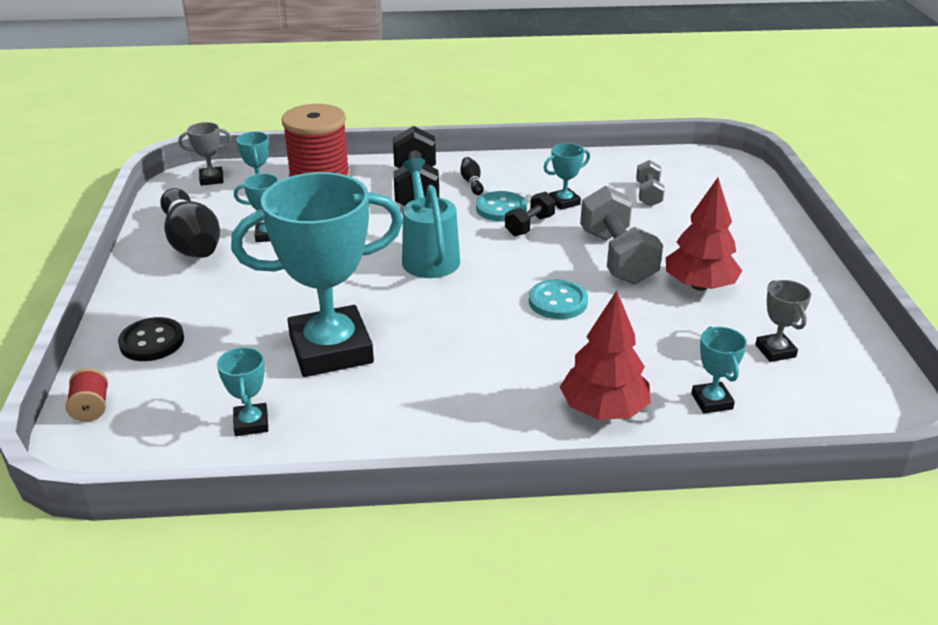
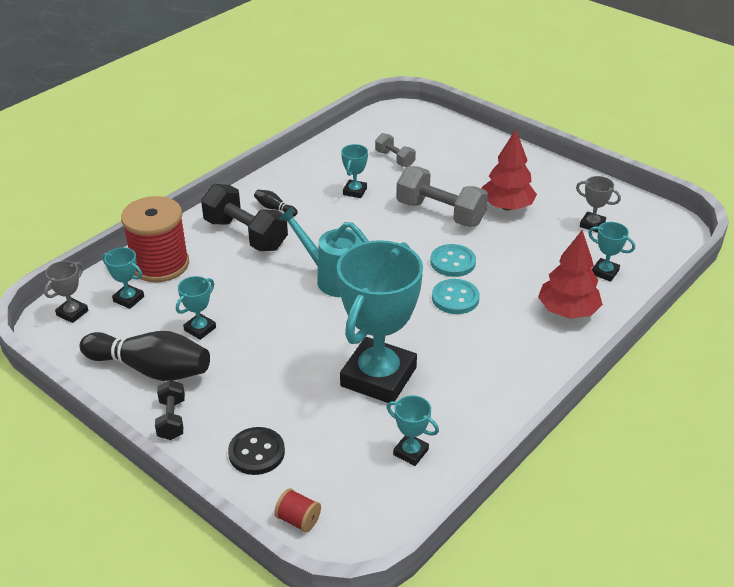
camera: 45 degrees left, 5 degrees up
turquoise button [476,191,527,221] -> turquoise button moved to [432,279,480,314]
black dumbbell [505,192,556,236] -> black dumbbell moved to [155,380,185,440]

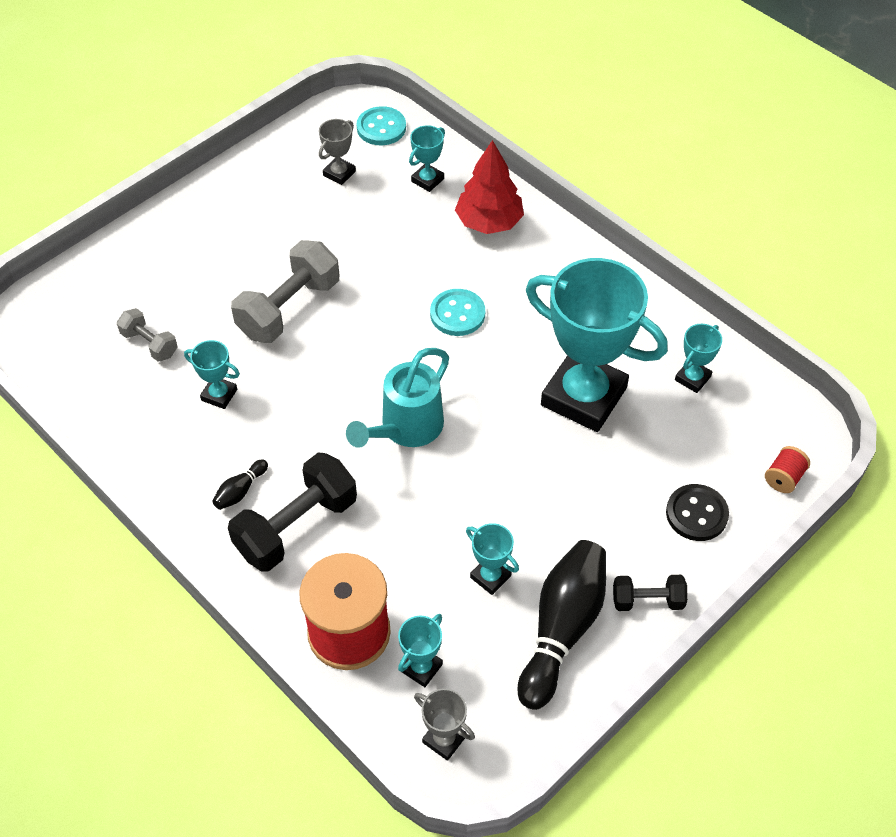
camera: 85 degrees left, 15 degrees up
grey dumbbell [375,133,416,167] -> grey dumbbell turned 75 degrees clockwise [117,308,177,362]
turquoise button [430,244,476,277] -> turquoise button moved to [356,106,406,145]
red tree [482,130,537,210] -> none

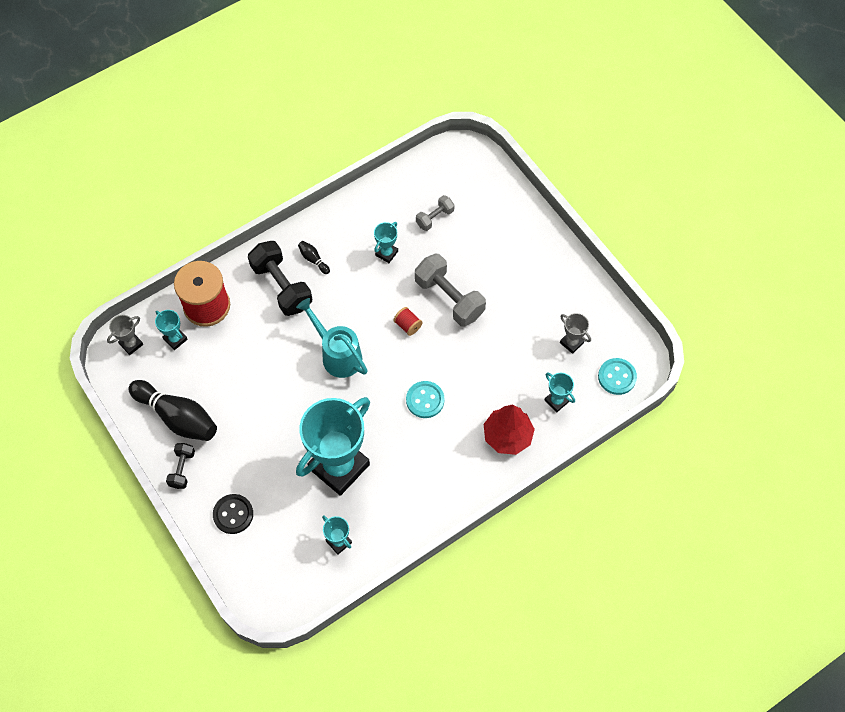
camera: 100 degrees right, 10 degrees up
turquoise trophy [466,523,519,595] -> none
red spool [765,446,810,493] -> red spool moved to [393,307,422,336]

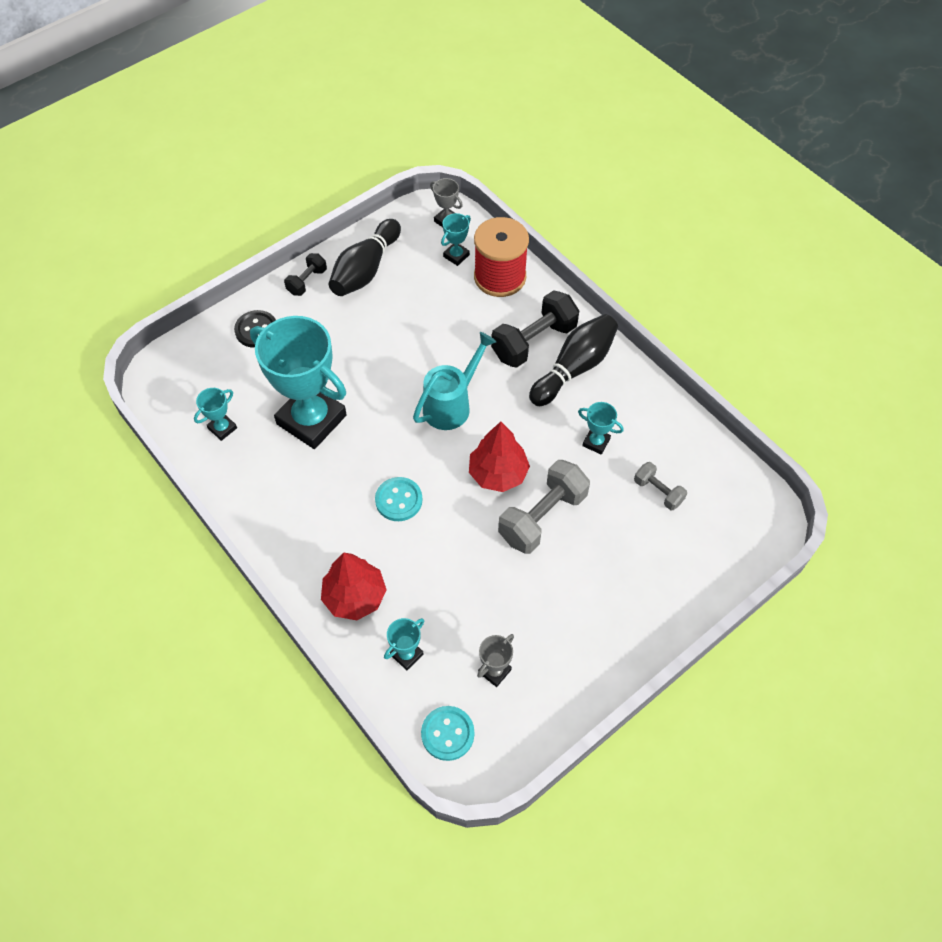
camera: 85 degrees right, 5 degrees down
black dumbbell [166,443,195,489] -> black dumbbell turned 60 degrees counterclockwise [284,253,327,296]
black bowling pin [298,241,330,274] -> black bowling pin [529,314,618,406], size x2.32
red spool [393,307,422,336] -> red tree [469,421,530,492]

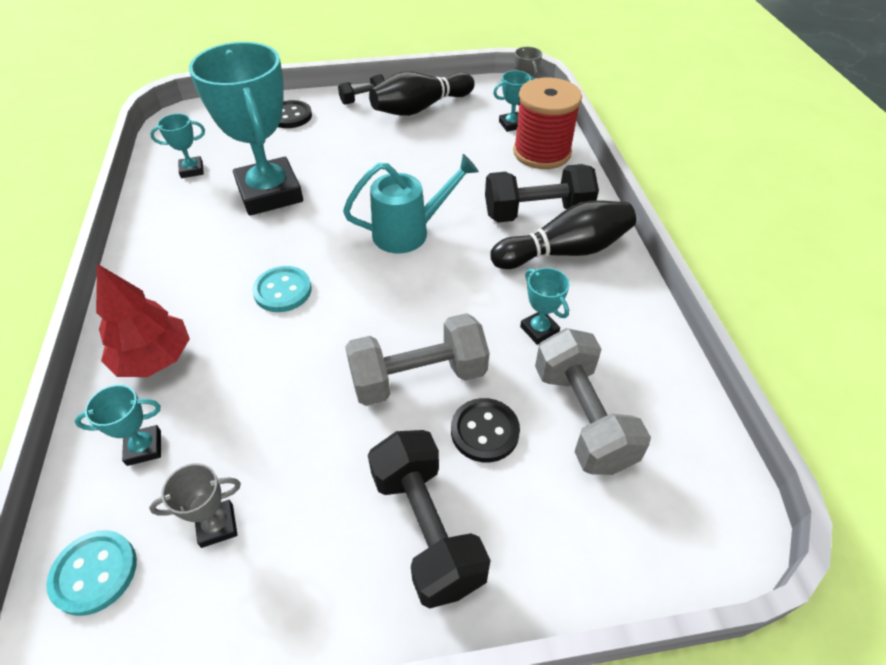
camera: 30 degrees right, 10 degrees down
red tree [469,421,530,492] -> none
grey dumbbell [634,462,687,510] -> grey dumbbell [535,328,651,475], size x1.86
none -> black dumbbell [368,430,491,609]
none -> black button [451,398,520,462]

